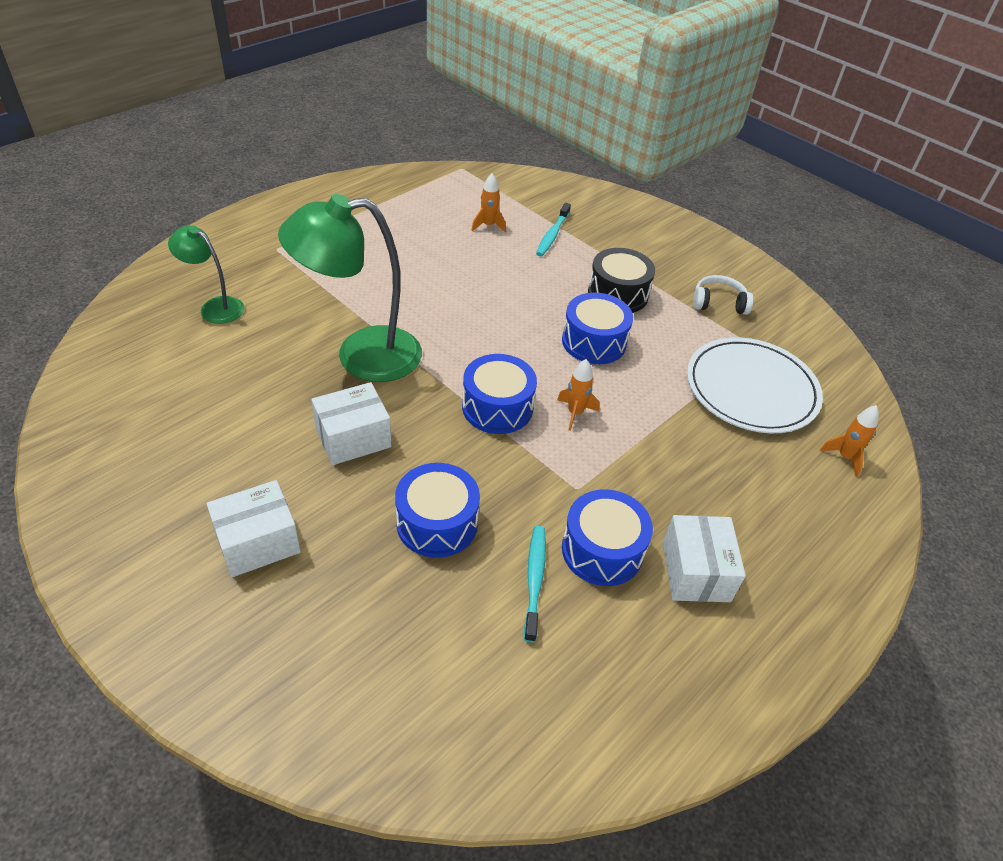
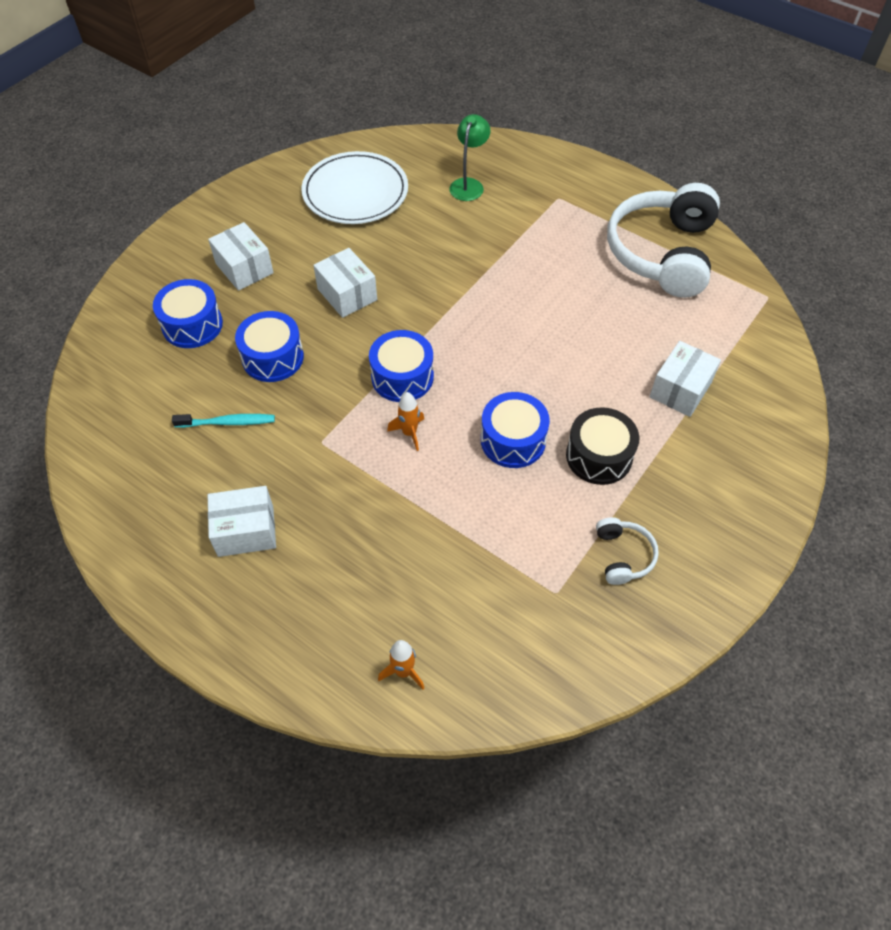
camera: 85 degrees right, 10 degrees up
green lamp [278,194,422,382] -> none
orange rocket [471,173,506,233] -> none
turquoise toothbrush [536,203,571,256] -> white box [650,341,721,417]
blue drum [562,489,653,586] -> blue drum moved to [153,279,223,348]
white plate [687,337,823,433] -> white plate moved to [302,151,408,224]
none -> white headphones [607,183,720,298]

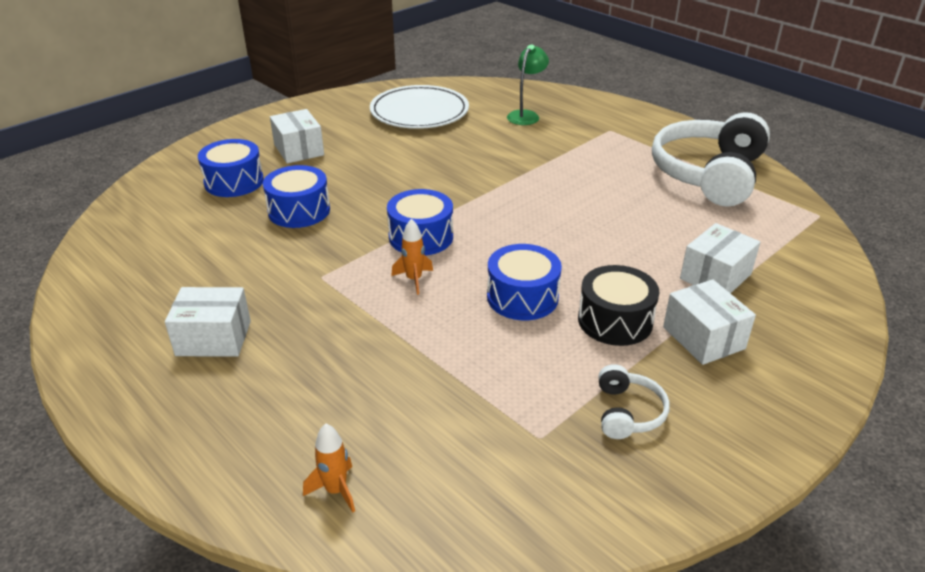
camera: 10 degrees right, 20 degrees down
turquoise toothbrush [172,414,275,428] -> none
white box [313,248,377,318] -> white box moved to [663,279,756,365]

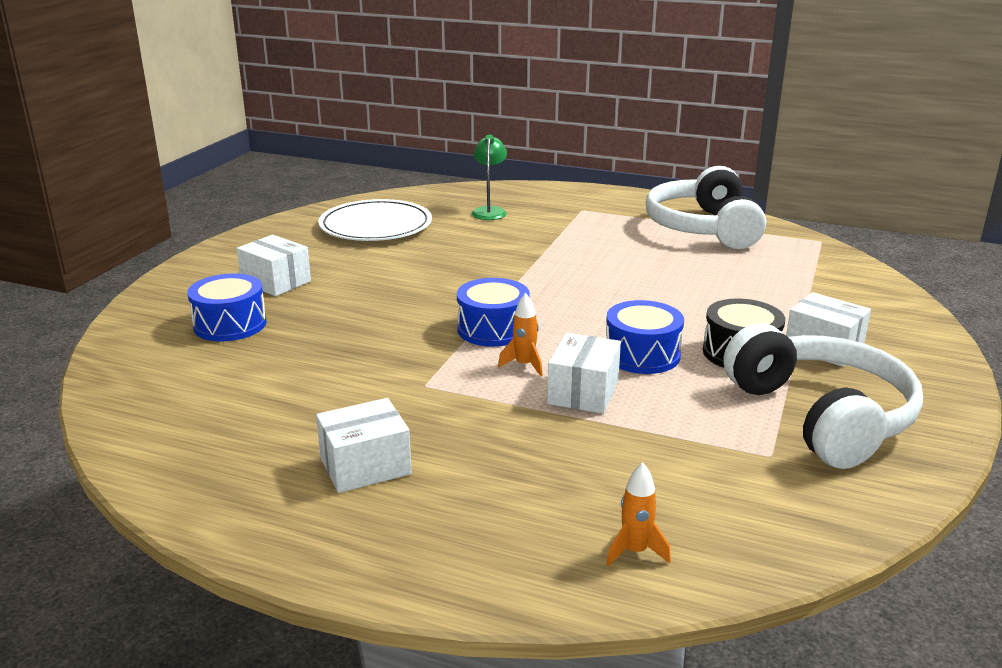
camera: 25 degrees left, 10 degrees down
blue drum [263,165,330,228] -> none
white headphones [598,364,670,439] -> white headphones [724,323,923,469], size x2.31
white box [680,223,760,294] -> white box moved to [547,333,621,414]

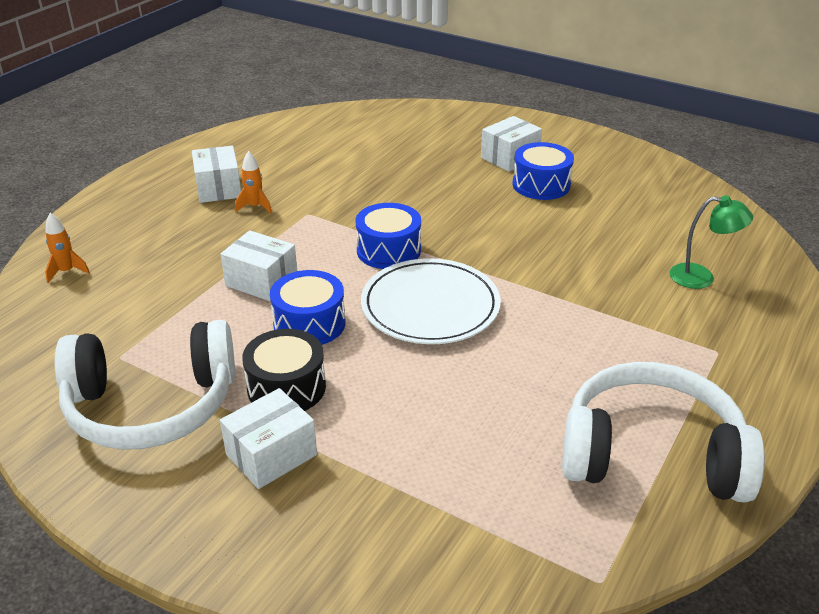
camera: 100 degrees right, 10 degrees up
blue drum [187,273,267,342] -> blue drum moved to [513,142,574,200]
white plate [318,199,432,241] -> white plate moved to [361,258,501,344]
orange rocket [498,293,543,376] -> orange rocket moved to [235,151,272,213]

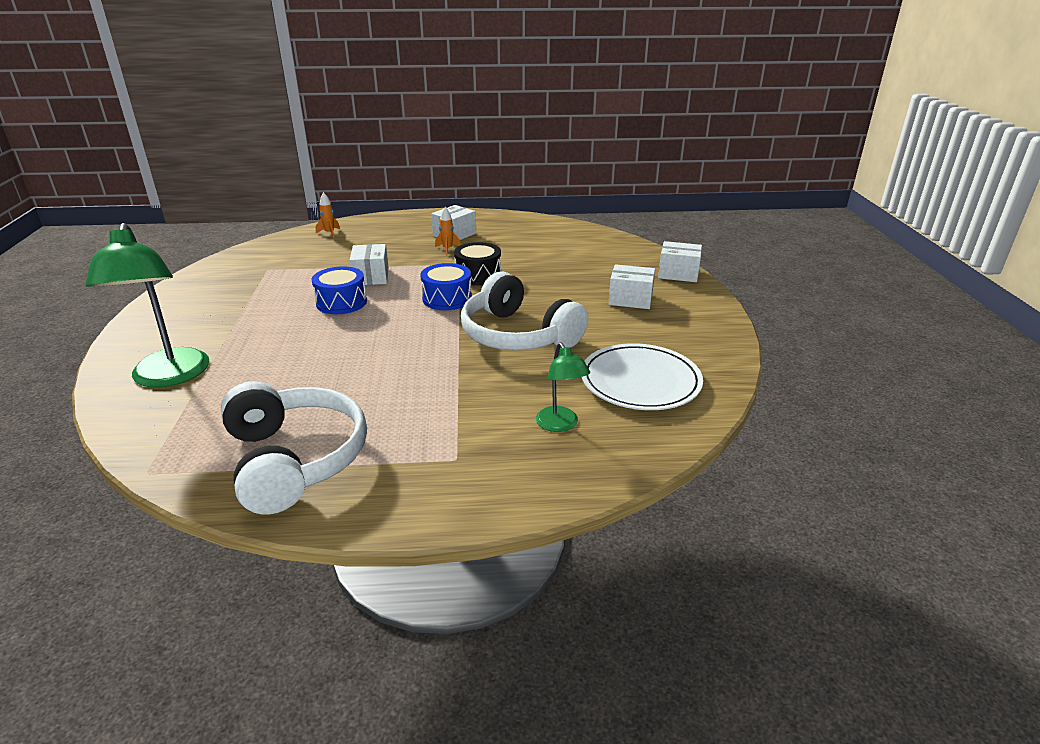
camera: 55 degrees right, 5 degrees down
white headphones [54,320,235,450] -> white headphones moved to [461,271,588,351]
white box [220,388,317,489] -> white box moved to [658,241,702,282]
black drum [242,329,326,411] -> black drum moved to [454,242,501,286]
white plate [361,258,501,344] -> white plate moved to [582,343,703,410]
blue drum [513,142,574,200] -> none
none -> green lamp [85,223,209,388]

